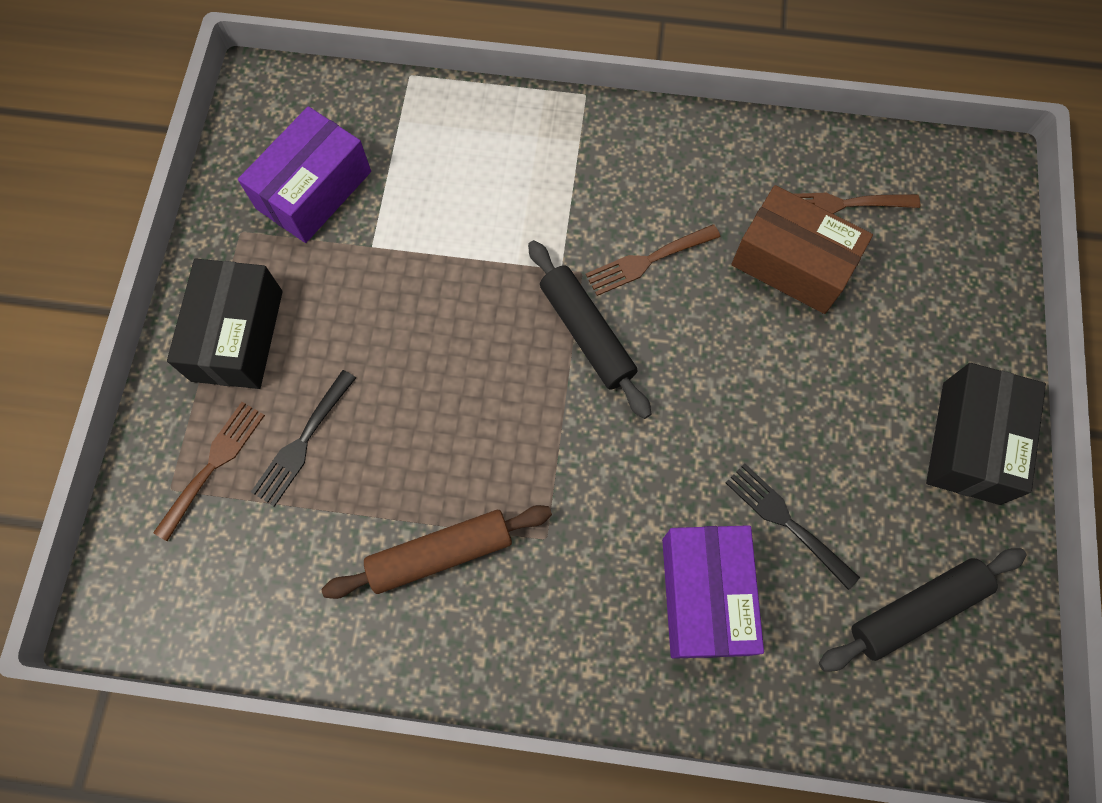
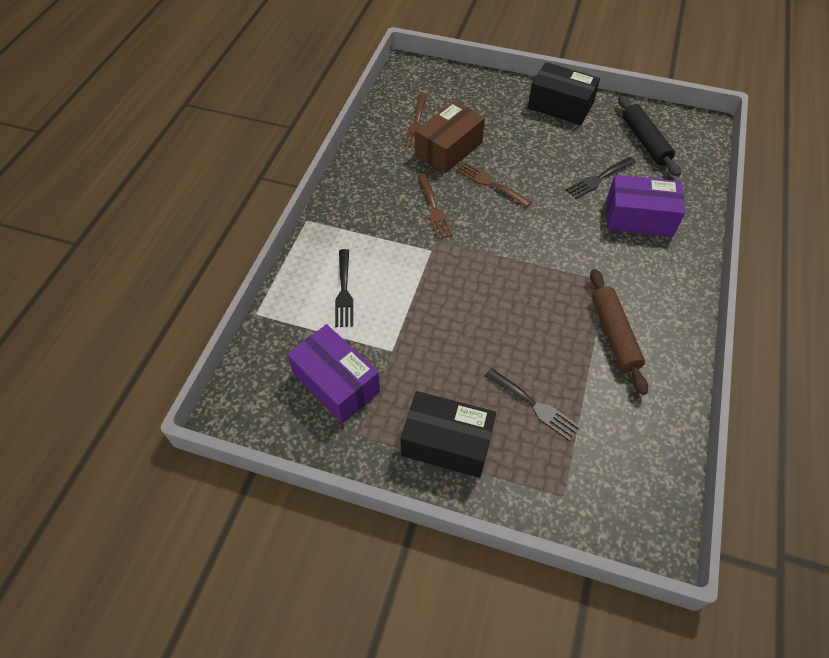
camera: 80 degrees left, 15 degrees down
brown fork [153,402,265,541] -> brown fork moved to [456,162,531,207]
black rolling pin [528,240,651,419] -> none
none -> black fork [335,249,353,327]

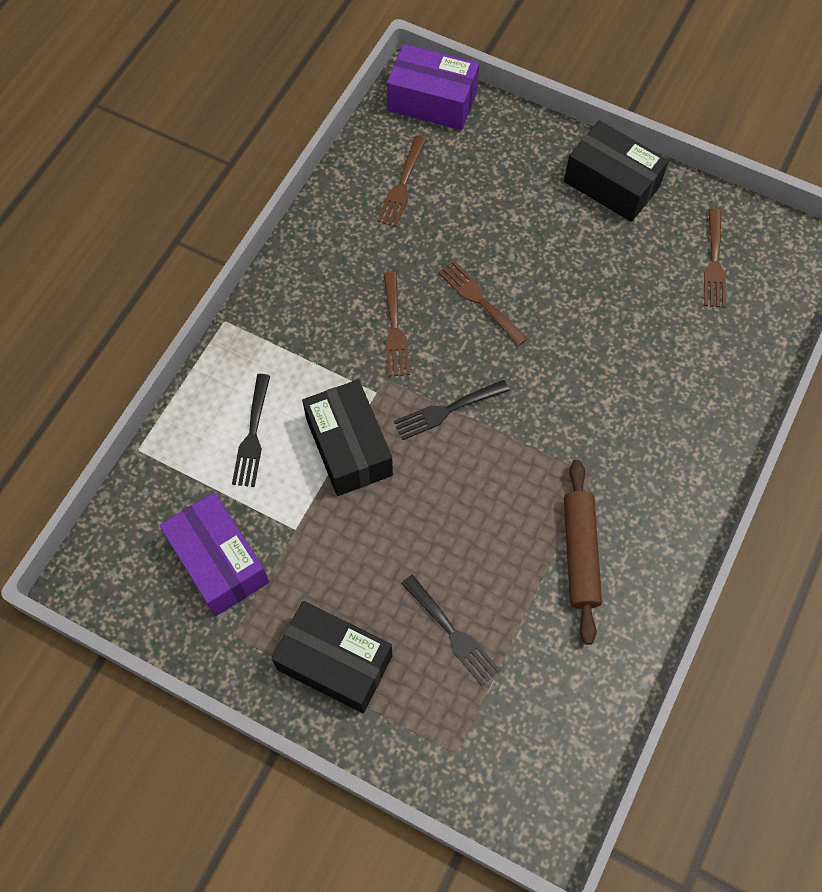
camera: 10 degrees right, 10 degrees up
brown box [415,101,485,174] -> none
black fork [566,157,636,199] -> black fork moved to [394,380,510,440]
purple box [606,175,685,237] -> purple box moved to [387,44,479,130]
black rolling pin [618,95,681,177] -> brown fork [704,208,726,308]
none -> black box [302,380,393,496]

